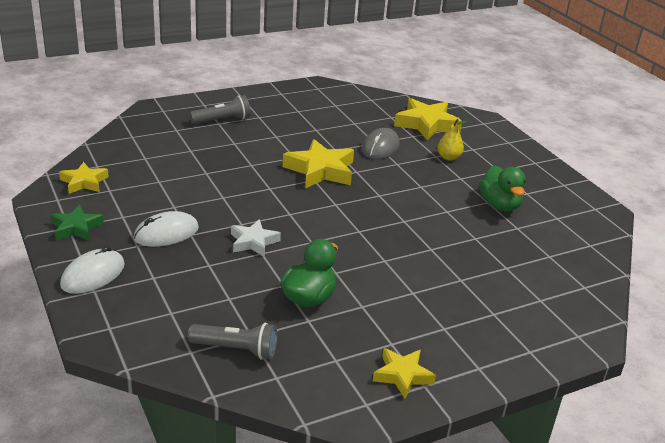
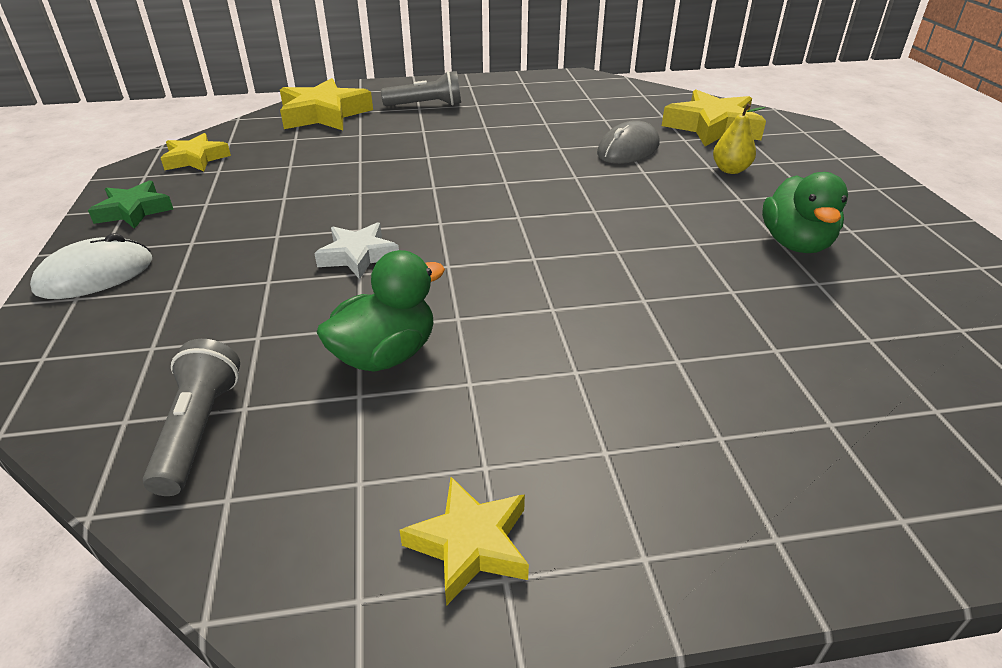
camera: 20 degrees right, 5 degrees up
white mouse [134,211,199,247] -> none
grey flashlight [188,323,277,360] -> grey flashlight turned 120 degrees counterclockwise [143,339,240,496]
yellow star [282,139,354,188] -> yellow star moved to [280,78,373,130]

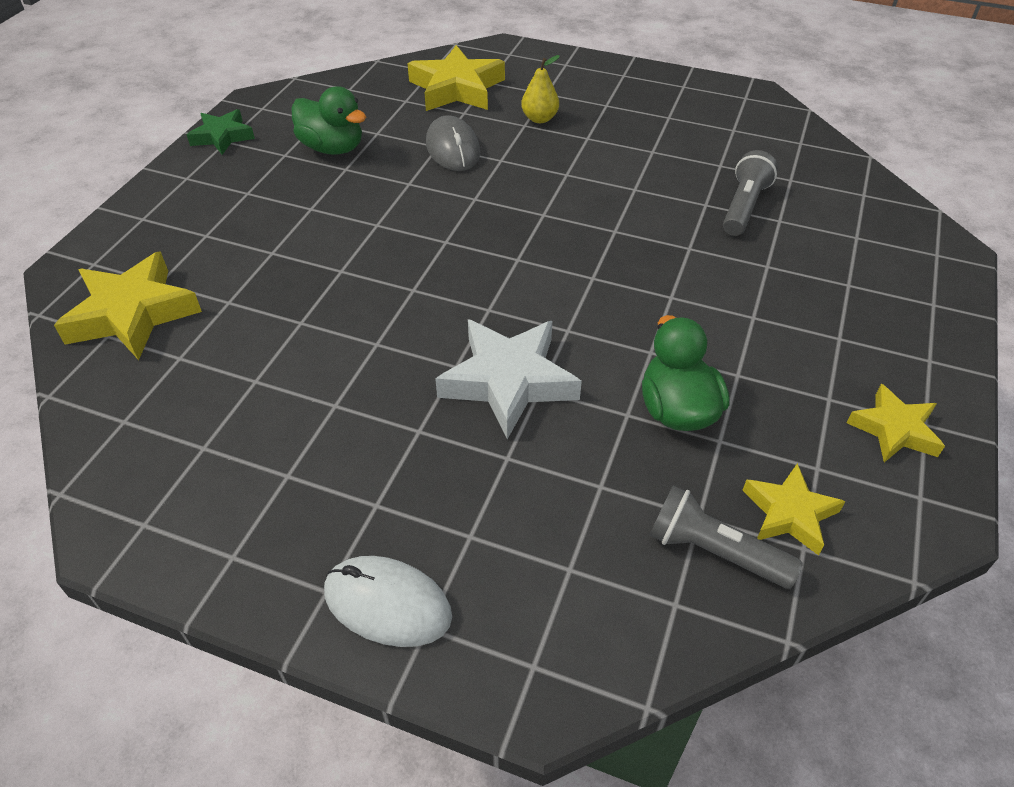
camera: 60 degrees left, 10 degrees up
white mouse [30,233,152,299] -> white mouse turned 60 degrees counterclockwise [324,556,452,647]
green star [88,180,173,229] -> green star moved to [187,109,255,155]
yellow star [161,133,231,171] -> yellow star moved to [742,463,845,556]
white star [314,222,399,279] -> white star [435,319,582,439], size x1.66
grey flashlight [381,71,461,106] -> grey flashlight moved to [723,150,778,236]
green duck [762,172,848,253] -> green duck moved to [291,86,366,155]

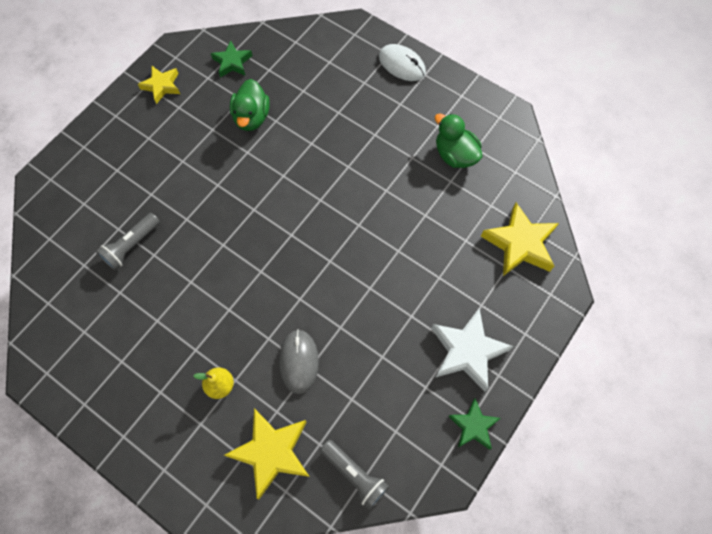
camera: 165 degrees left, 20 degrees up
green duck [291,86,366,155] -> green duck moved to [435,113,482,168]
white star [435,319,582,439] -> white star moved to [431,308,514,391]
grey flashlight [650,485,803,589] -> grey flashlight moved to [320,440,389,510]
yellow star [742,463,845,556] -> green star [211,41,252,78]

